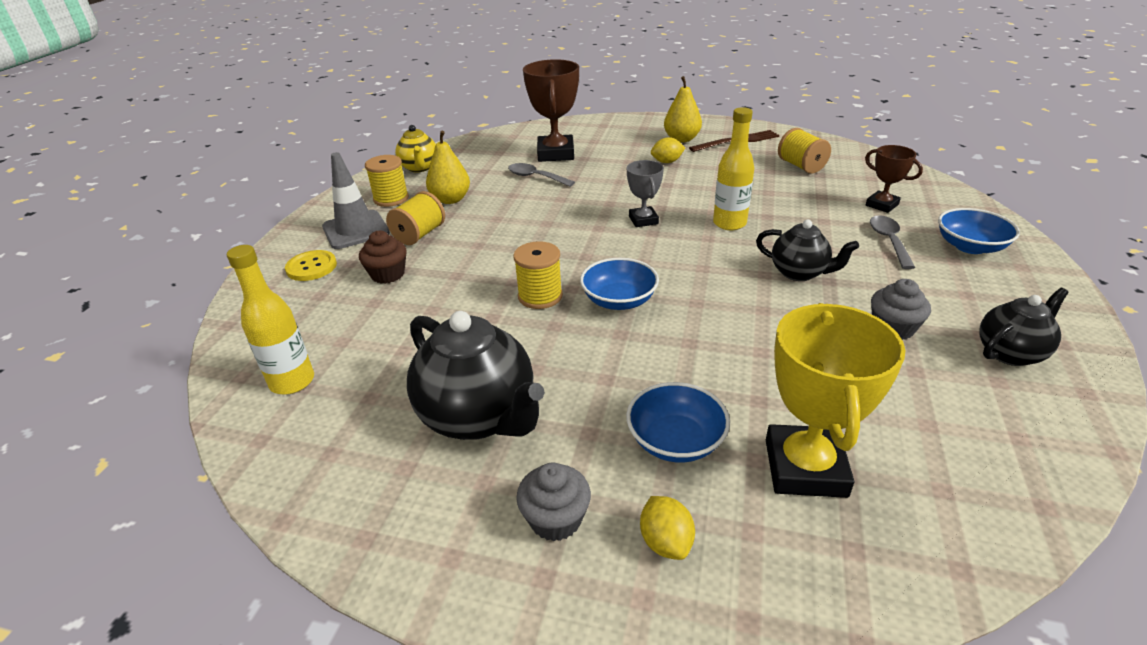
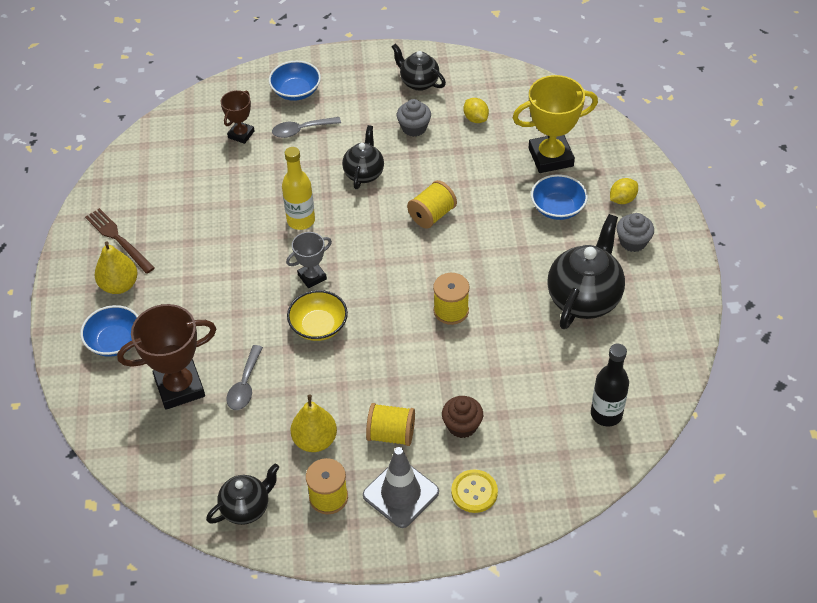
camera: 110 degrees left, 15 degrees up
yellow bottle [227,245,314,394] -> black bottle [591,344,629,426]
yellow teapot [395,125,436,172] -> black teapot [206,464,279,525]
blue bowl [580,258,659,310] -> blue bowl moved to [81,305,138,357]
yellow lemon [651,137,685,163] -> yellow lemon moved to [463,98,489,123]
yellow spool [778,128,831,174] -> yellow spool moved to [407,180,457,229]
none -> yellow bowl [287,290,348,341]

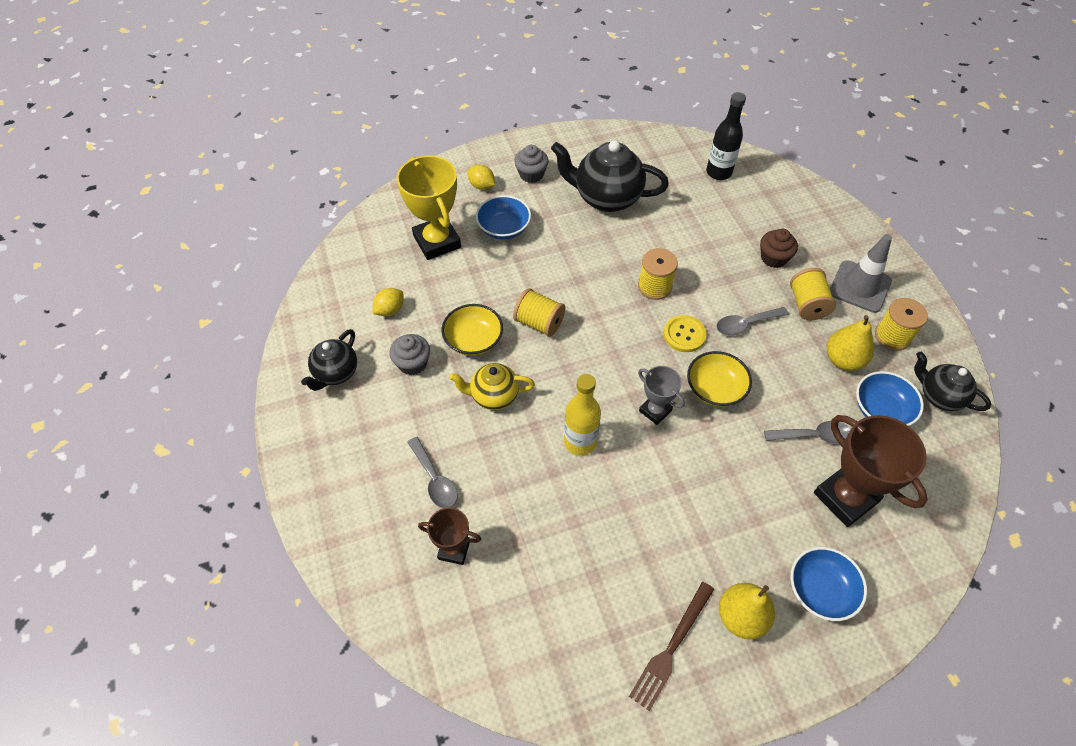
camera: 105 degrees left, 5 degrees up
blue bowl [269,61,321,101] -> blue bowl moved to [856,371,924,426]
black teapot [342,125,384,189] -> yellow teapot [449,363,535,410]
yellow button [451,469,498,513] -> yellow button moved to [663,315,706,352]
none -> yellow bowl [442,304,503,356]
none -> grey spoon [716,307,789,336]

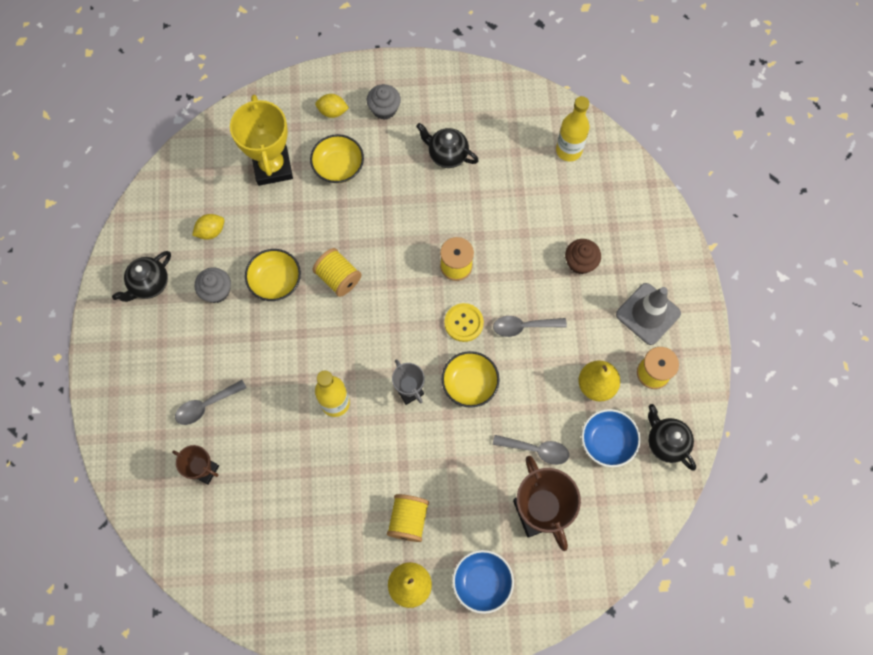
camera: 15 degrees right, 15 degrees up
grey spoon [407,437,458,508] -> grey spoon turned 75 degrees clockwise [175,380,247,425]
yellow teapot [449,363,535,410] -> none
yellow lemon [468,164,495,190] -> yellow lemon turned 45 degrees counterclockwise [315,94,349,118]
blue bowl [476,195,531,240] -> yellow bowl [310,134,364,183]
black teapot [551,140,669,212] -> black teapot [416,123,479,168], size x0.59
brown fork [629,582,714,711] -> none
black bottle [706,92,746,180] -> yellow bottle [556,96,590,161]
yellow spool [790,268,836,320] -> yellow spool moved to [387,494,429,542]

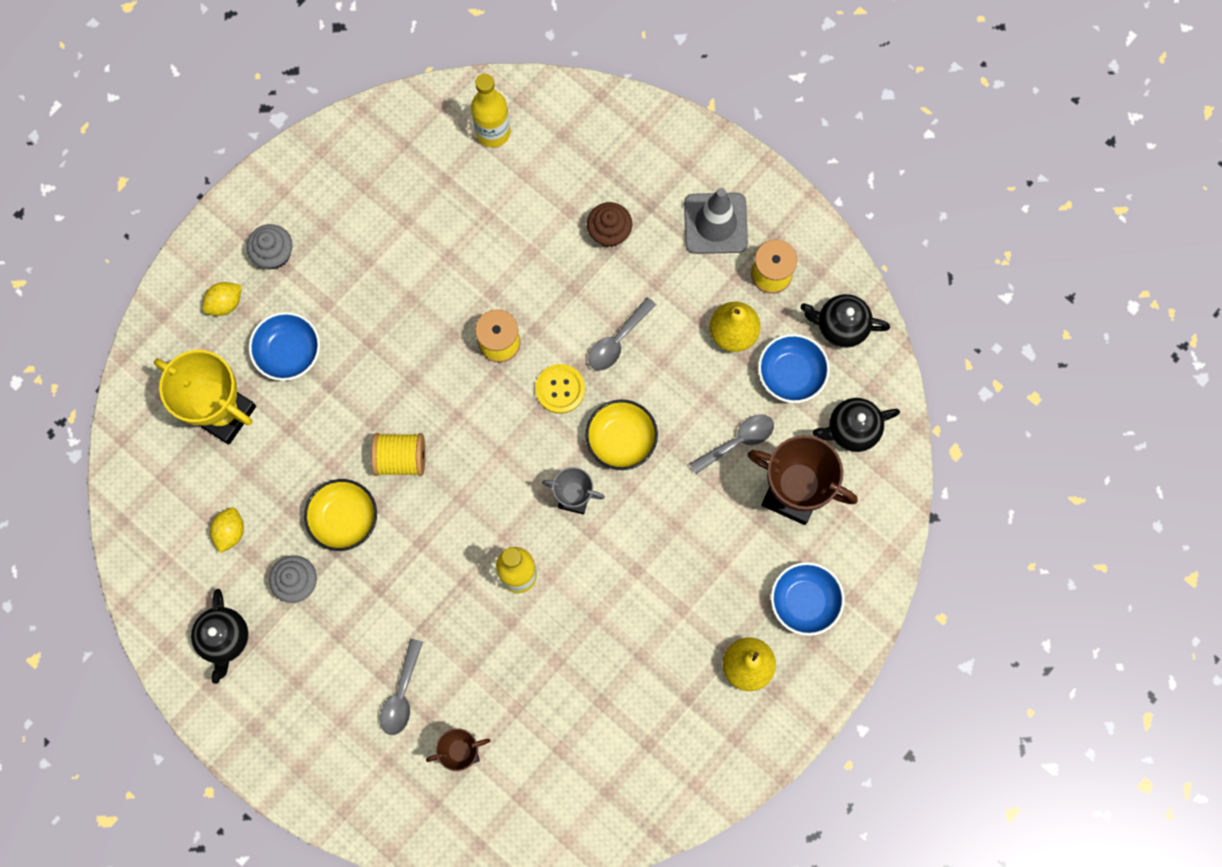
camera: 45 degrees left, 5 degrees up
yellow bowl [310,134,364,183] -> blue bowl [249,312,320,381]
yellow spool [387,494,429,542] -> none
black teapot [416,123,479,168] -> black teapot moved to [813,398,900,452]

